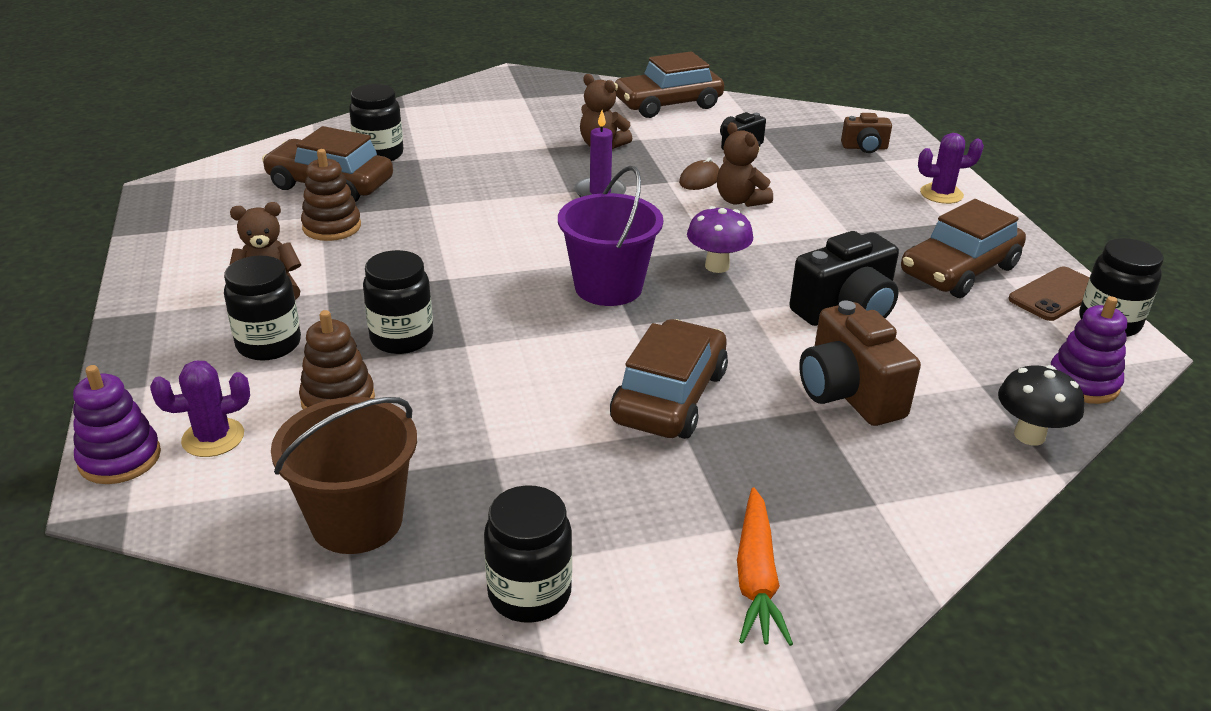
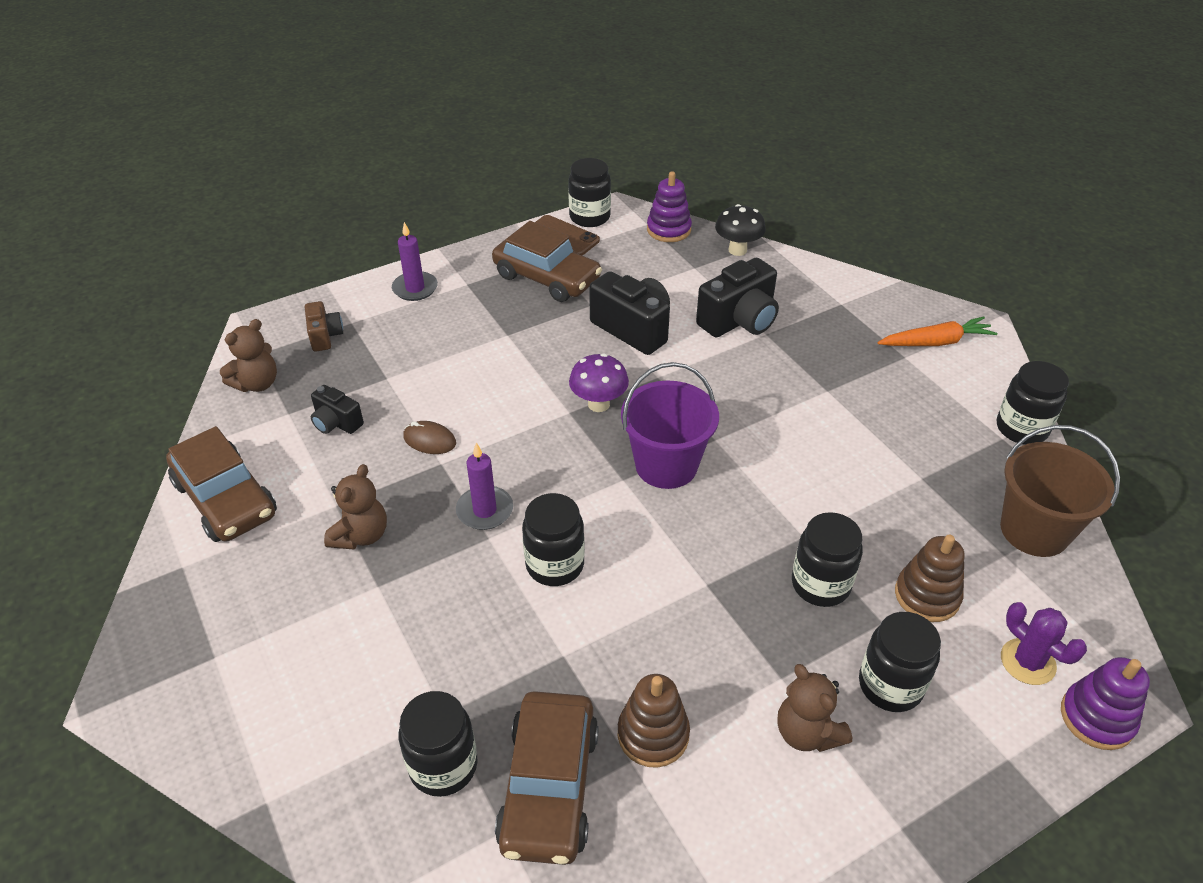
camera: 105 degrees left, 10 degrees up
brown car [610,319,728,439] -> none
brown teddy bear [717,122,773,207] -> brown teddy bear moved to [220,319,277,392]
brown camera [799,300,921,426] -> black camera [696,257,779,337]
purple cactus [918,133,984,204] -> purple candle [392,222,438,301]
none -> black jar [522,493,585,586]

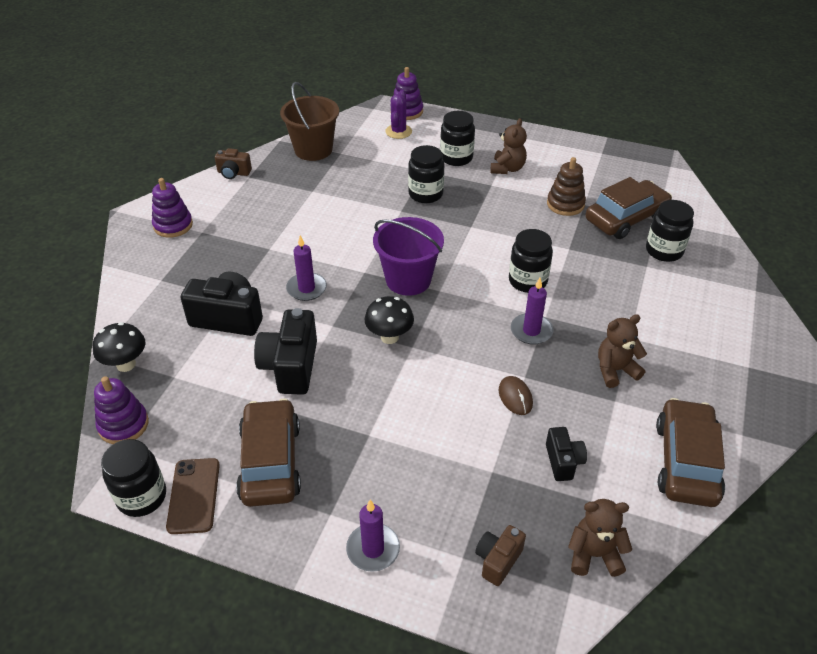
camera: 130 degrees left, 0 degrees up
purple mushroom [569,354,629,412] -> black mushroom [364,296,414,344]
orange carrot [878,316,998,346] -> purple stacking toy [152,178,193,238]
brown stacking toy [895,534,965,622] -> none
black jar [997,361,1069,445] -> brown camera [215,148,252,179]
none -> purple candle [286,235,327,301]

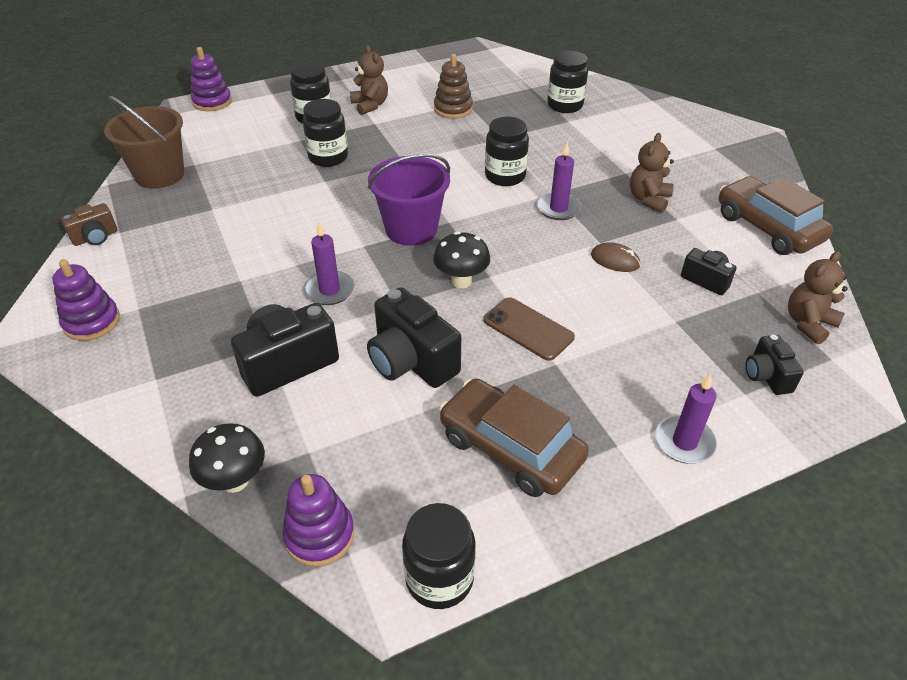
camera: 45 degrees left, 0 degrees up
brown phone [166,458,220,534] -> brown phone moved to [484,297,575,361]
purple cactus [385,90,412,139] -> none
brown camera [475,525,526,586] -> black camera [746,334,804,395]
brown car [585,177,672,239] -> none

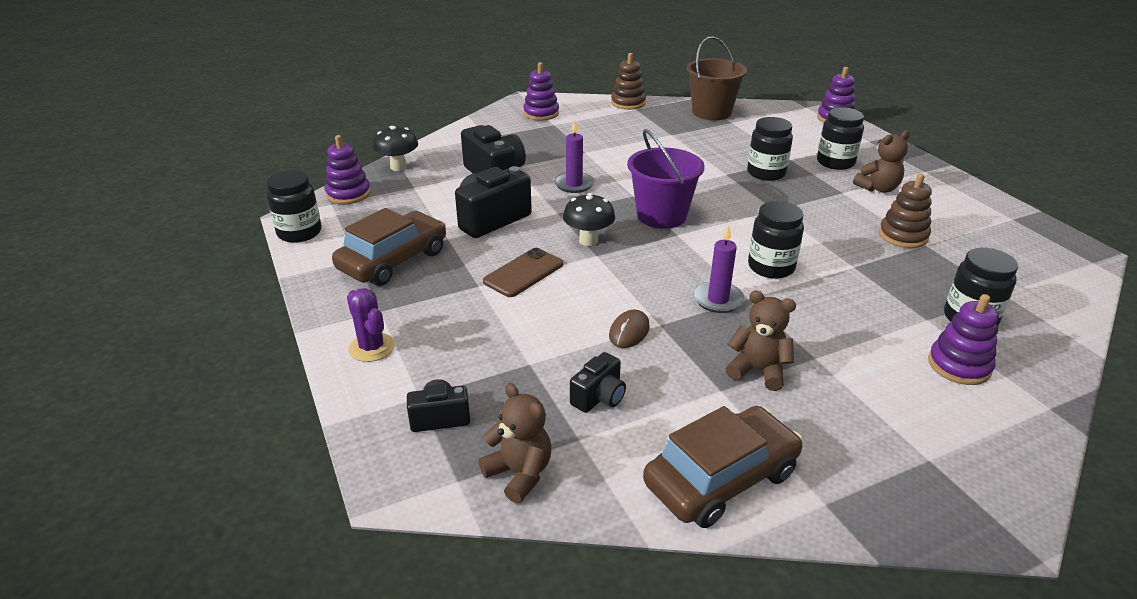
camera: 90 degrees right, 10 degrees down
brown camera [61,203,117,246] -> brown stacking toy [611,53,646,110]
purple candle [655,374,717,464] -> purple cactus [347,288,395,362]
none -> purple stacking toy [928,294,999,385]

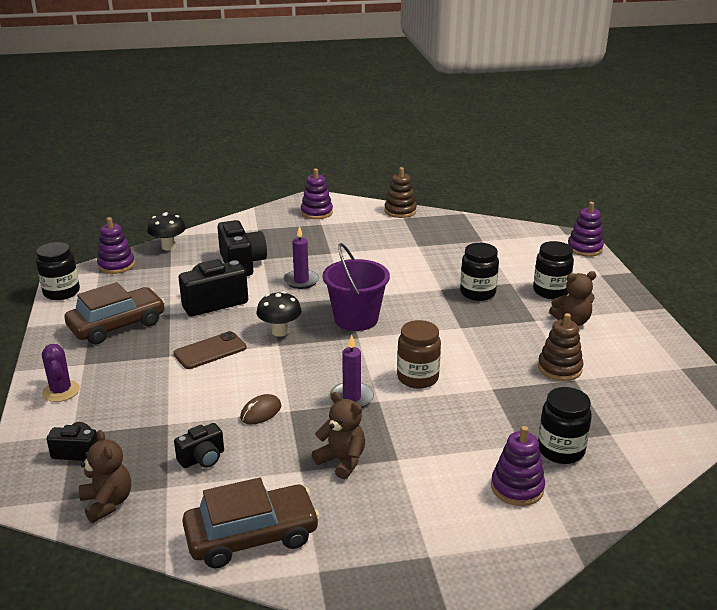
camera: 15 degrees right, 5 degrees down
brown bucket [687,36,747,120] -> none
black jar [748,201,804,279] -> brown jar [397,320,441,389]

